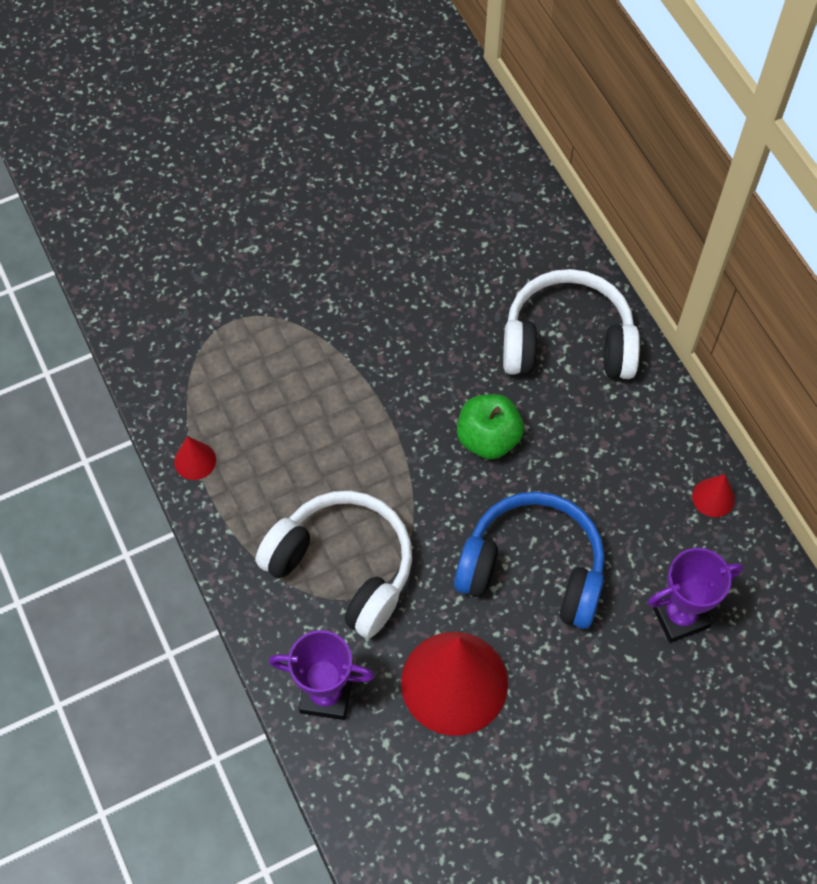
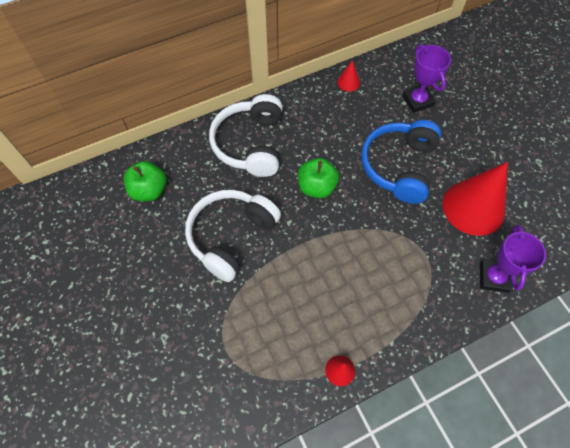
camera: 90 degrees left, 0 degrees up
white headphones [255,491,412,638] -> white headphones moved to [185,190,281,282]
none -> green apple [124,161,166,201]

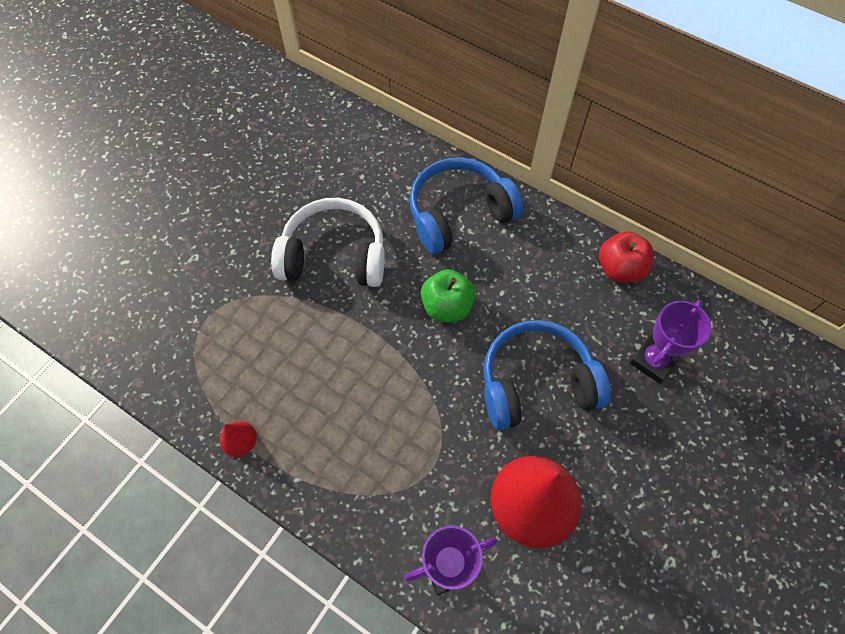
camera: 60 degrees right, 0 degrees up
green apple [124,161,166,201] -> none
white headphones [209,94,283,177] -> blue headphones [409,157,523,254]
red cone [337,60,360,92] -> red apple [599,231,654,283]

